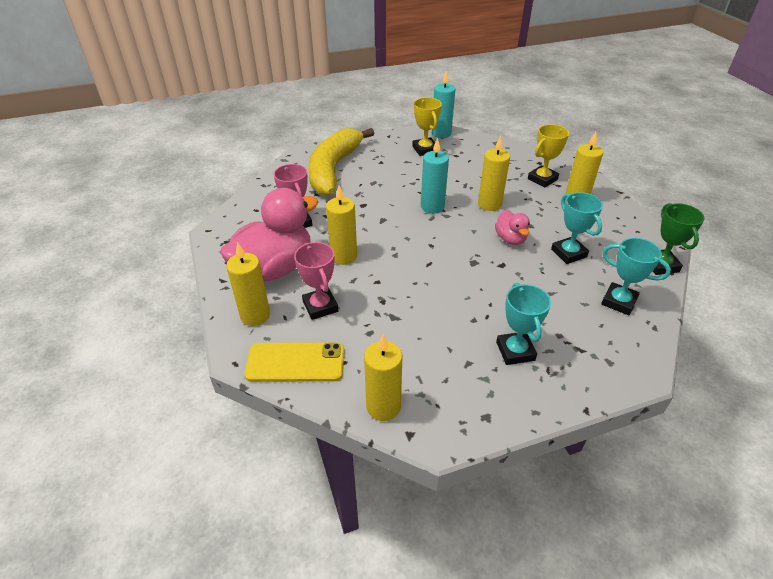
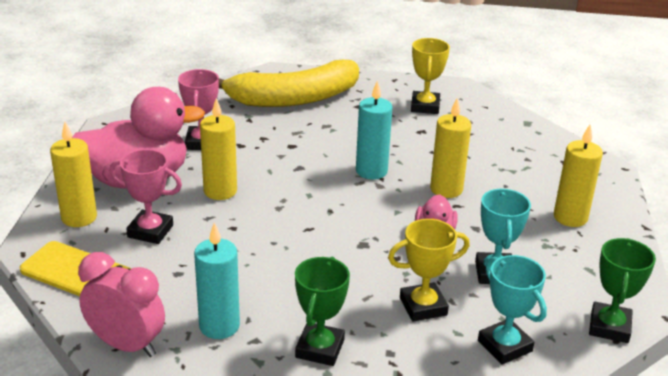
camera: 25 degrees right, 10 degrees down
pink trophy [294,242,338,320] -> pink trophy turned 75 degrees counterclockwise [110,149,182,244]
yellow banana [308,128,375,195] -> yellow banana turned 150 degrees counterclockwise [219,60,359,107]
yellow candle [364,334,402,421] -> pink clock [78,252,165,357]
turquoise candle [432,71,455,138] -> turquoise candle moved to [194,222,240,339]
turquoise trophy [496,283,551,365] -> green trophy [295,257,350,366]
yellow trophy [528,124,569,187] -> yellow trophy moved to [388,219,470,321]

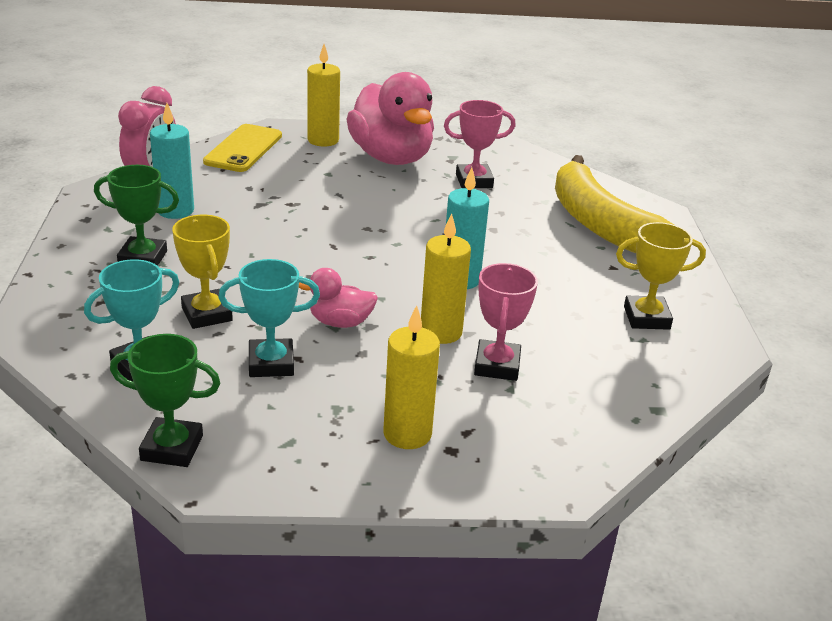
camera: 80 degrees right, 0 degrees up
pink trophy [110,149,182,244] -> pink trophy moved to [474,263,538,381]
yellow candle [200,98,237,200] -> none

